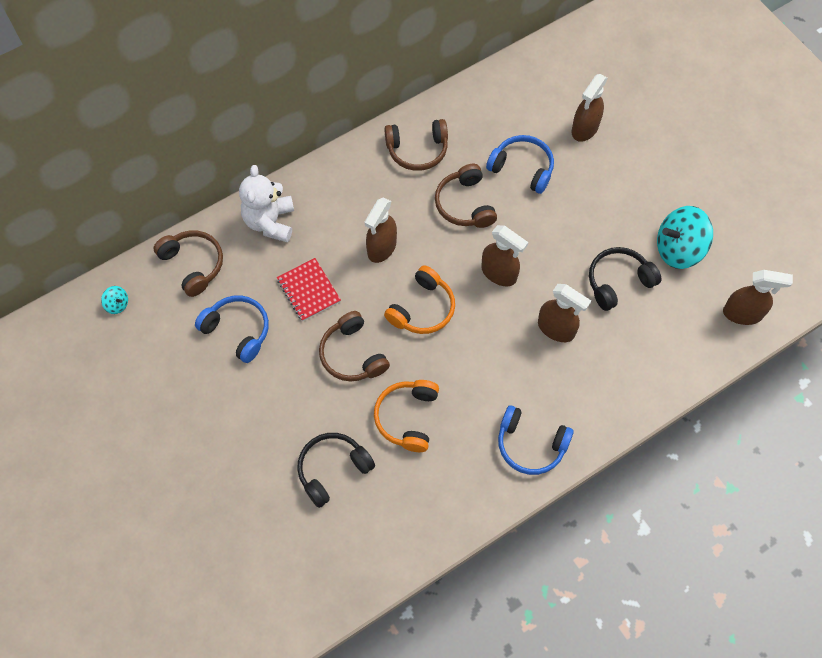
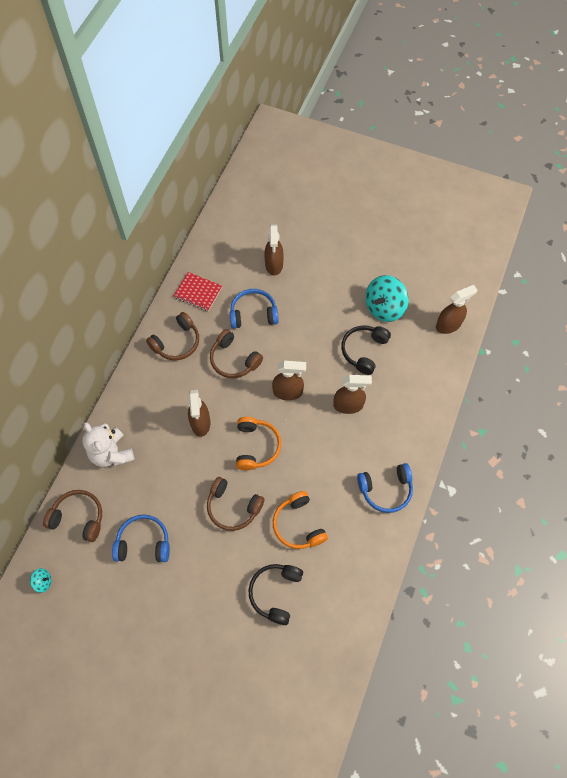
camera: 35 degrees left, 0 degrees up
red notebook [277,258,341,321] -> red notebook moved to [174,272,222,311]

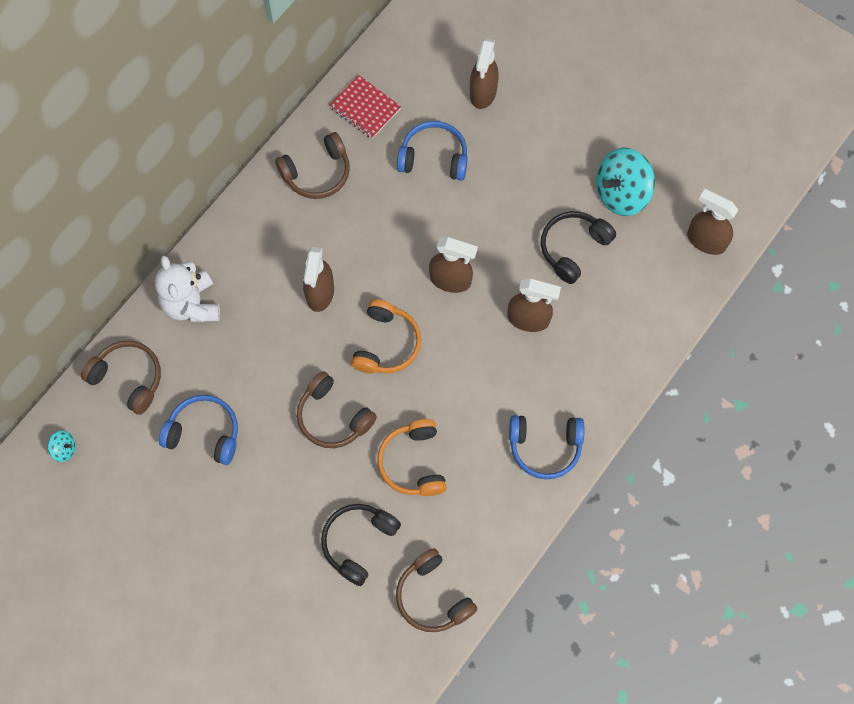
camera: 15 degrees right, 5 degrees up
brown headphones [210,329,263,378] -> brown headphones moved to [396,548,478,632]
brown spray bottle [436,285,477,334] -> brown spray bottle turned 135 degrees counterclockwise [687,189,738,255]

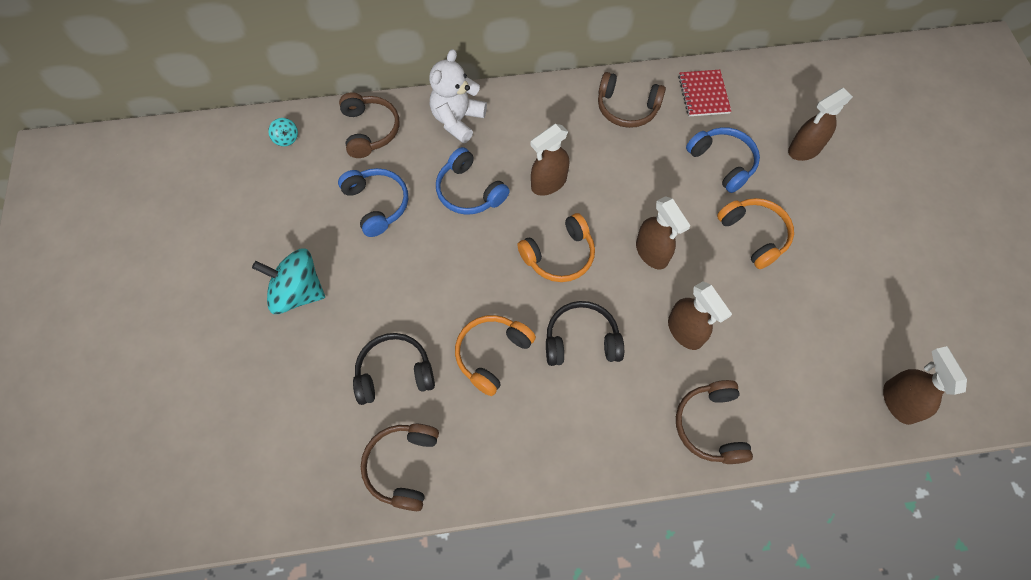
camera: 45 degrees right, 5 degrees down
brown headphones [297,371,377,448] -> brown headphones moved to [676,380,753,464]
blue headphones [509,415,584,479] -> blue headphones moved to [436,147,509,215]
black headphones [541,211,616,284] -> black headphones moved to [546,301,624,366]
turquoise spinning top [596,147,655,216] -> turquoise spinning top moved to [252,248,325,314]
none -> orange headphones [717,198,794,269]

